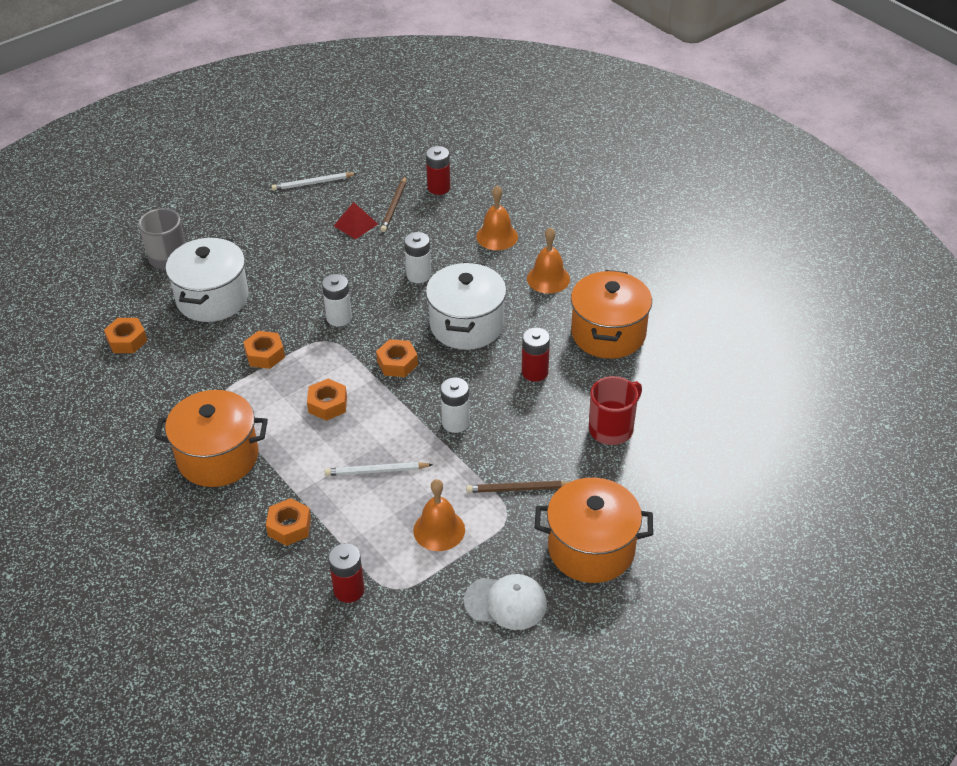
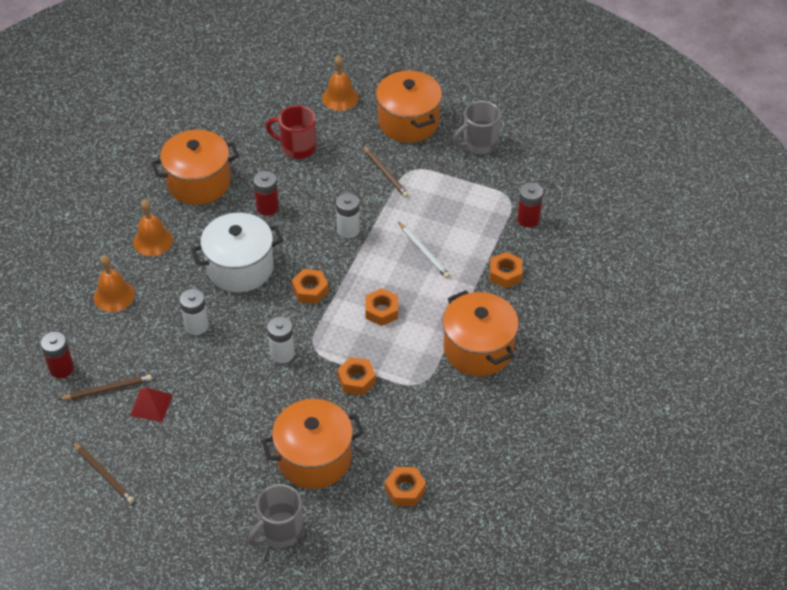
camera: 120 degrees left, 5 degrees up
white pot [166,237,249,322] -> orange pot [262,399,364,489]
white pencil [271,172,357,191] -> brown pencil [72,441,134,504]
orange bell [413,479,465,551] -> orange bell moved to [322,55,359,111]
white cap [464,574,547,630] -> grey mug [453,101,501,154]

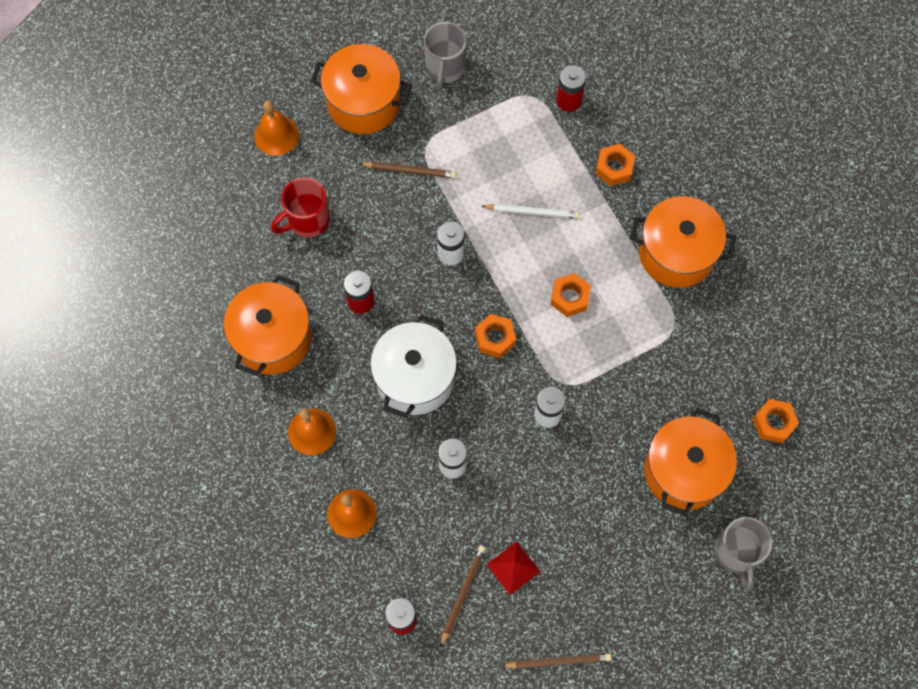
camera: 50 degrees left, 20 degrees up
orange nut [337,357,376,395] -> none

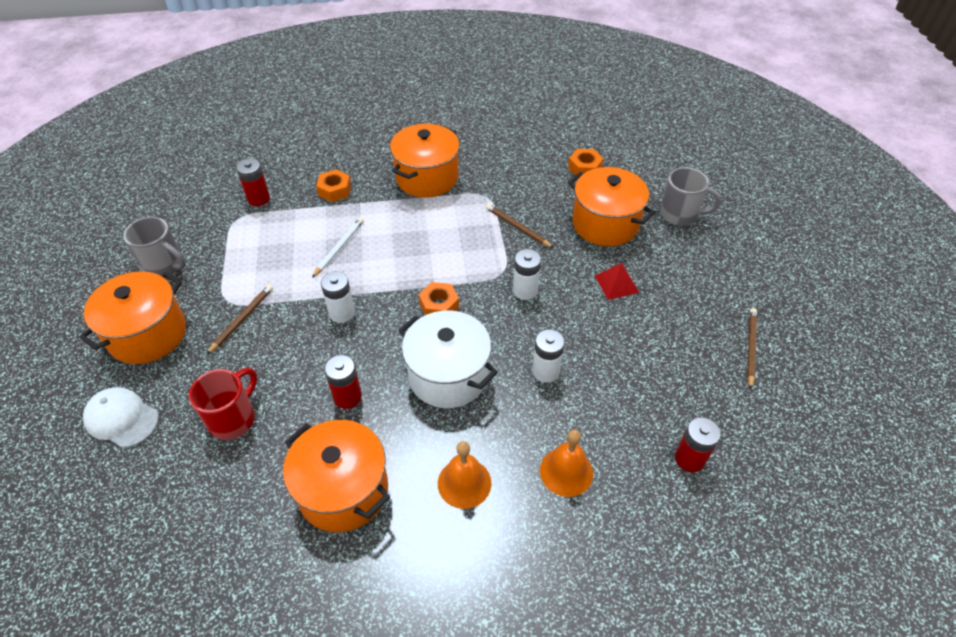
camera: 70 degrees left, 20 degrees down
orange bell [254,100,299,156] -> white cap [83,387,159,448]
red mug [271,177,330,237] -> red mug turned 135 degrees counterclockwise [189,368,257,440]
brown pencil [440,545,486,648] -> brown pencil moved to [486,204,554,248]
red pyramid [486,541,540,595] -> red pyramid moved to [595,263,639,300]
orange nut [551,273,591,317] -> none

